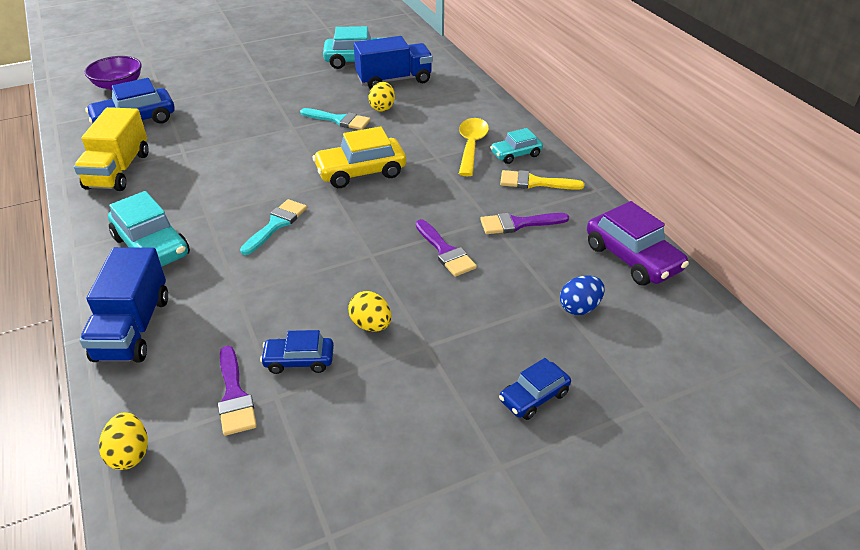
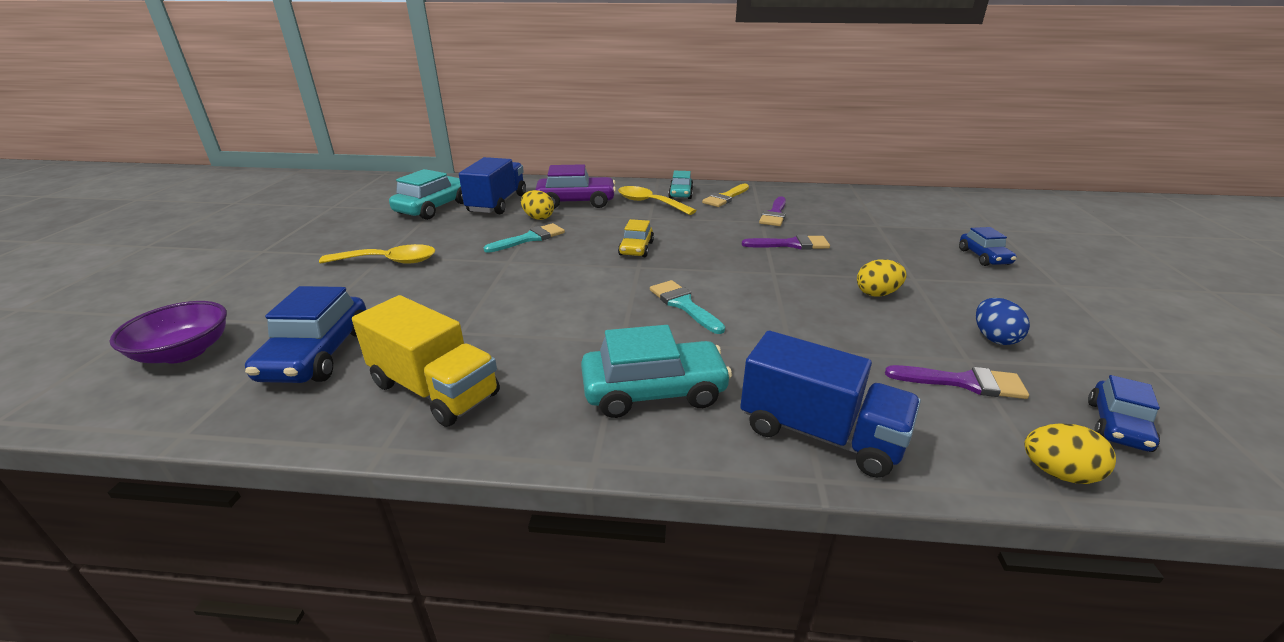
camera: 60 degrees left, 10 degrees down
blue car [260,330,334,374] -> blue car moved to [1088,375,1160,452]
yellow car [313,126,406,188] -> yellow car [618,219,654,257], size x0.59
blue egg [560,275,605,315] -> blue egg moved to [976,298,1030,345]
purple car [587,201,689,285] -> purple car moved to [535,164,616,209]
none -> yellow spoon [319,244,435,264]

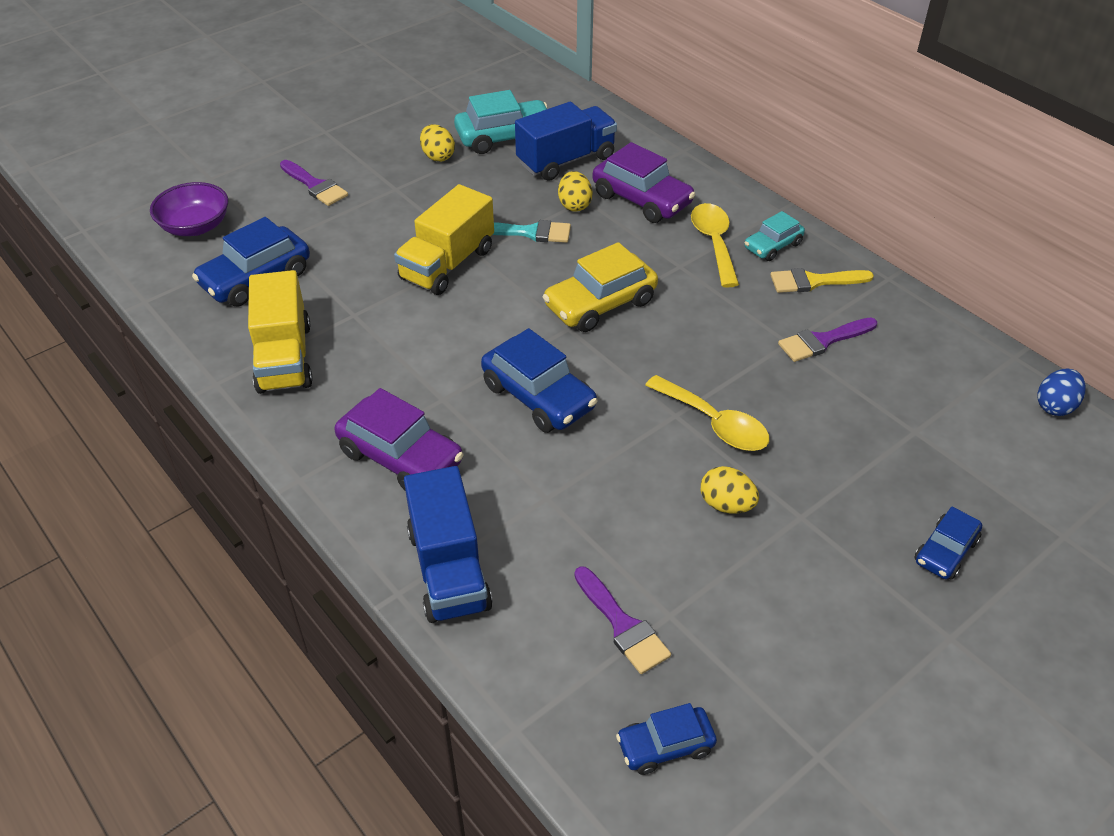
camera: 45 degrees right, 15 degrees up
yellow spoon [319,244,435,264] -> yellow spoon moved to [645,375,769,451]
turquoise car [581,325,732,418] -> purple car [334,388,464,490]
yellow car [618,219,654,257] -> yellow car [543,242,658,332], size x1.69
turquoise brush [650,280,725,334] -> blue car [481,328,597,433]
purple brush [742,235,830,250] -> purple brush moved to [280,160,348,206]
blue egg [976,298,1030,345] -> blue egg moved to [1037,368,1086,416]
yellow egg [1024,424,1116,484] -> yellow egg moved to [420,124,455,162]
none -> yellow truck [394,184,494,295]

